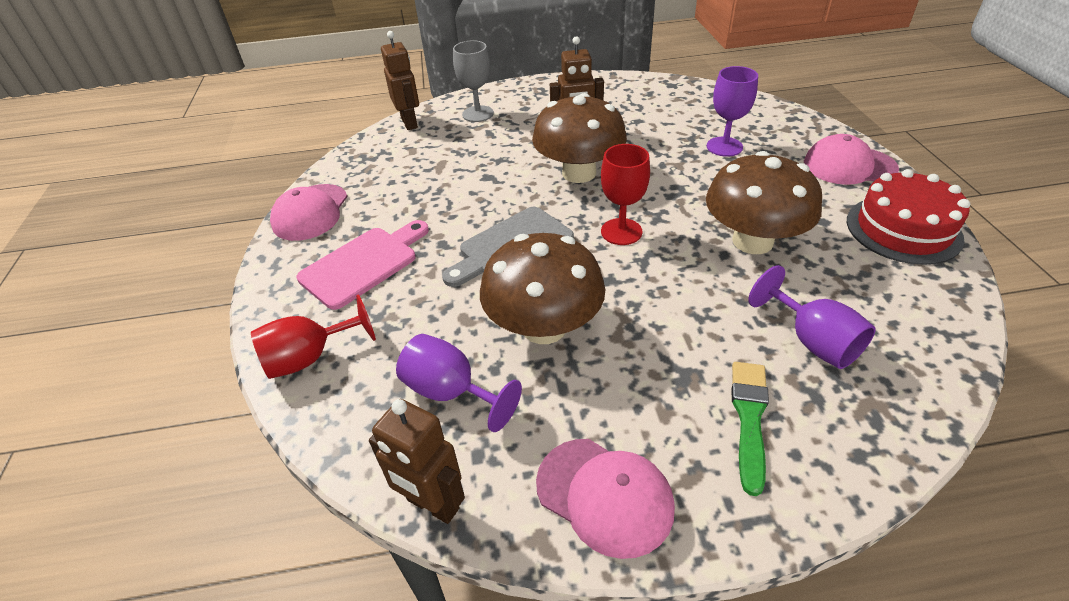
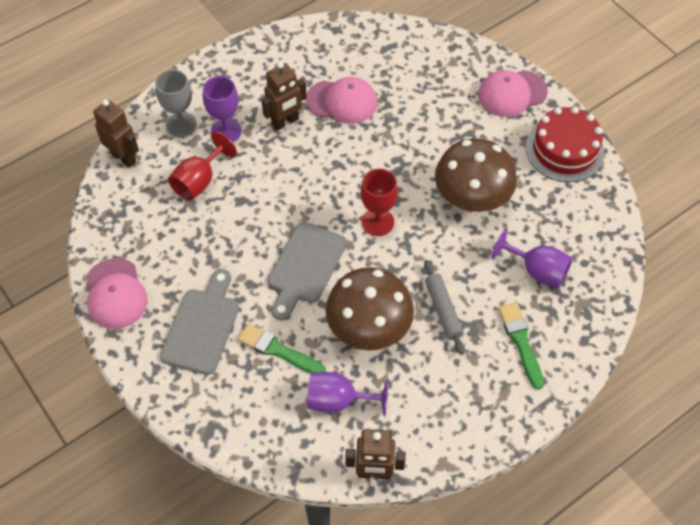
camera: 30 degrees left, 15 degrees up
red goblet [251,294,376,379] -> red goblet moved to [168,132,237,201]
pink cutting board [296,220,429,310] -> grey cutting board [160,269,239,375]
brown mushroom [532,93,627,183] -> none
pink cap [536,439,675,559] -> pink cap moved to [306,77,377,124]
purple goblet [707,66,758,157] -> purple goblet moved to [203,76,242,142]
none -> green brush [238,324,326,373]
none -> grey rolling pin [424,260,465,355]

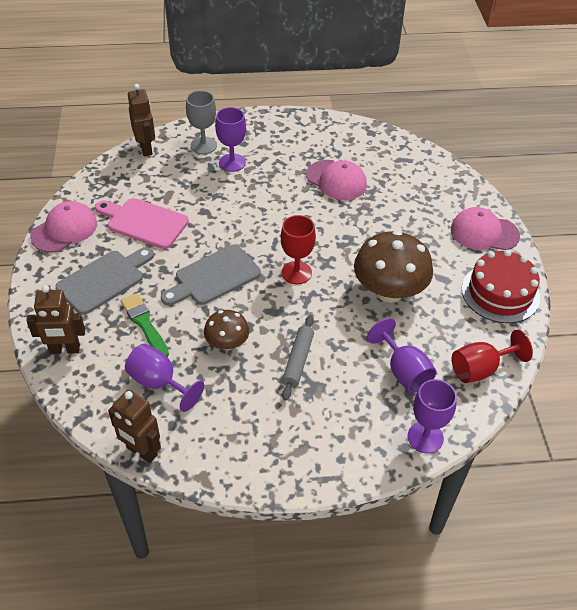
camera: 30 degrees right, 10 degrees down
pink cap [86,258,148,329] -> pink cap turned 150 degrees counterclockwise [30,201,97,253]
red goblet [168,132,237,201] -> red goblet moved to [452,329,533,383]
brown robot [261,62,307,131] -> brown robot moved to [26,285,85,354]
brown mushroom [325,267,414,351] -> brown mushroom [204,310,249,350], size x0.55
green brush [498,302,544,389] -> none
none -> pink cutting board [95,198,189,249]
none -> purple goblet [408,379,457,453]

